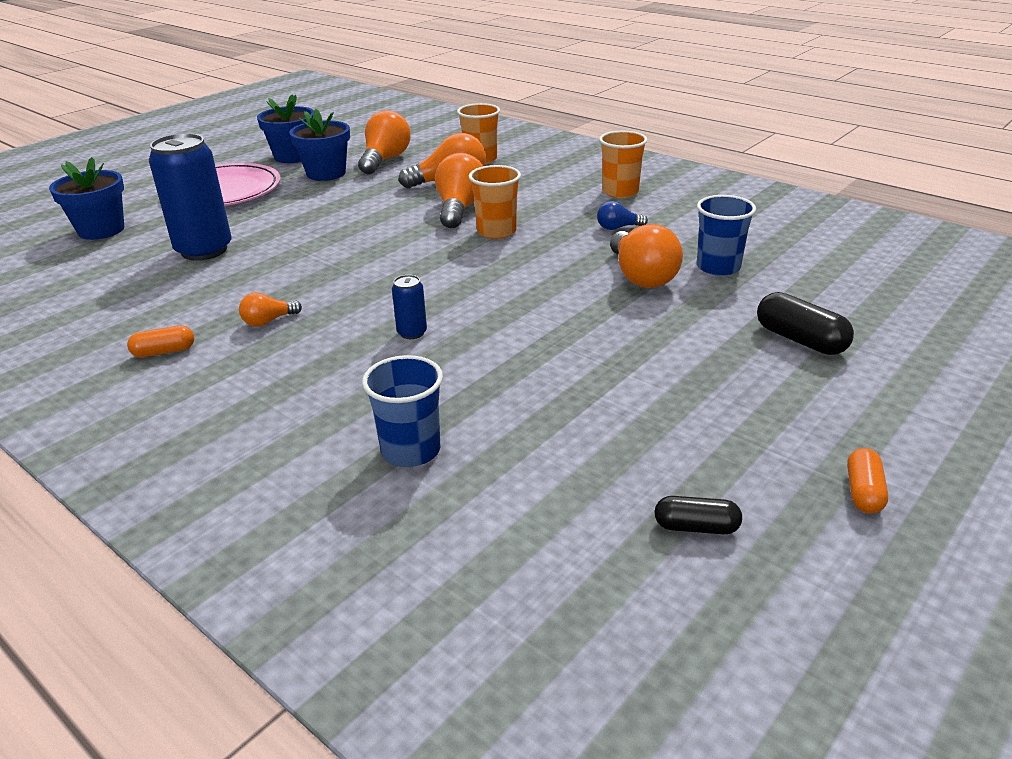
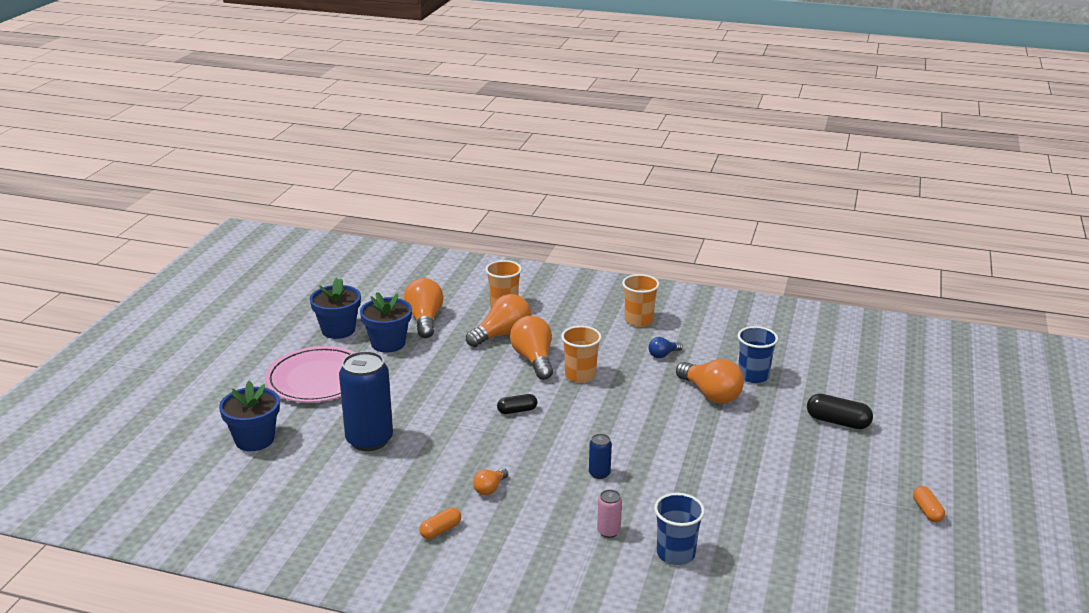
camera: 25 degrees left, 5 degrees down
black capsule [654,496,742,534] -> black capsule moved to [497,394,537,414]
none -> pink can [597,490,622,538]

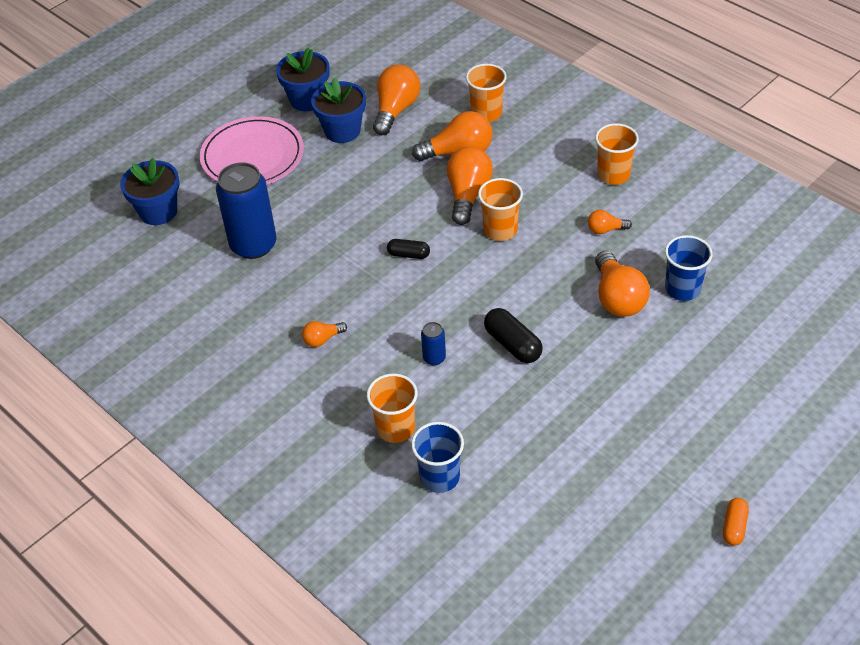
camera: 30 degrees right, 20 degrees up
orange capsule [419,508,461,539] -> none
pink can [597,490,622,538] -> orange cup [367,374,418,443]
blue light bulb [649,337,683,358] -> orange light bulb [588,210,632,234]
black capsule [807,394,873,429] -> black capsule moved to [484,308,543,363]

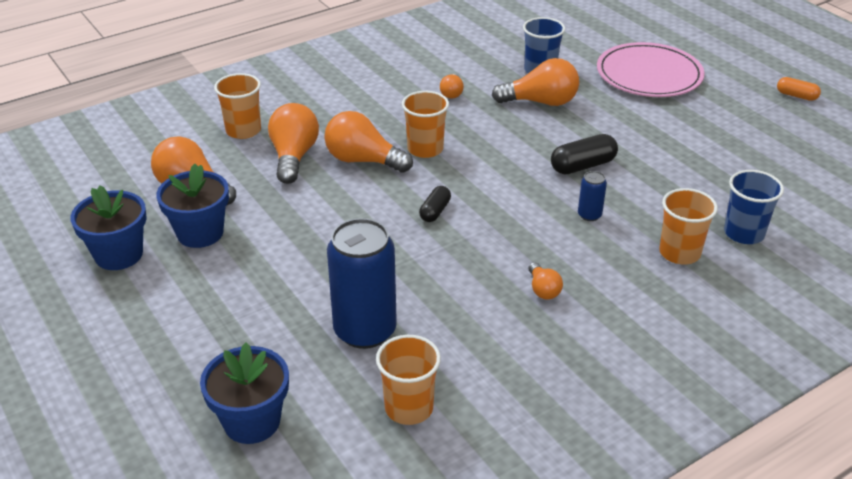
camera: 80 degrees left, 10 degrees down
pink plate [200,116,304,185] -> pink plate moved to [597,42,705,97]
orange cup [595,123,639,185] -> orange cup moved to [376,335,441,425]

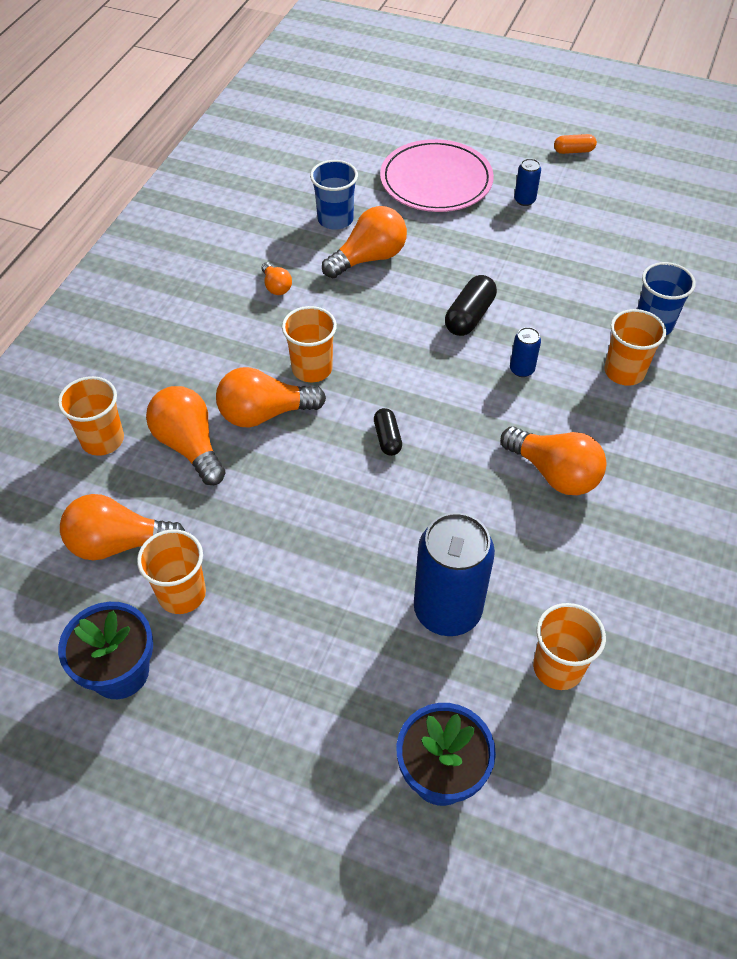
camera: 35 degrees left, 15 degrees up
blue flower pot [156,164,229,248] -> orange cup [137,529,206,614]
orange light bulb [528,262,563,300] -> orange light bulb [501,426,607,495], size x1.94
none -> blue can [514,158,541,206]

